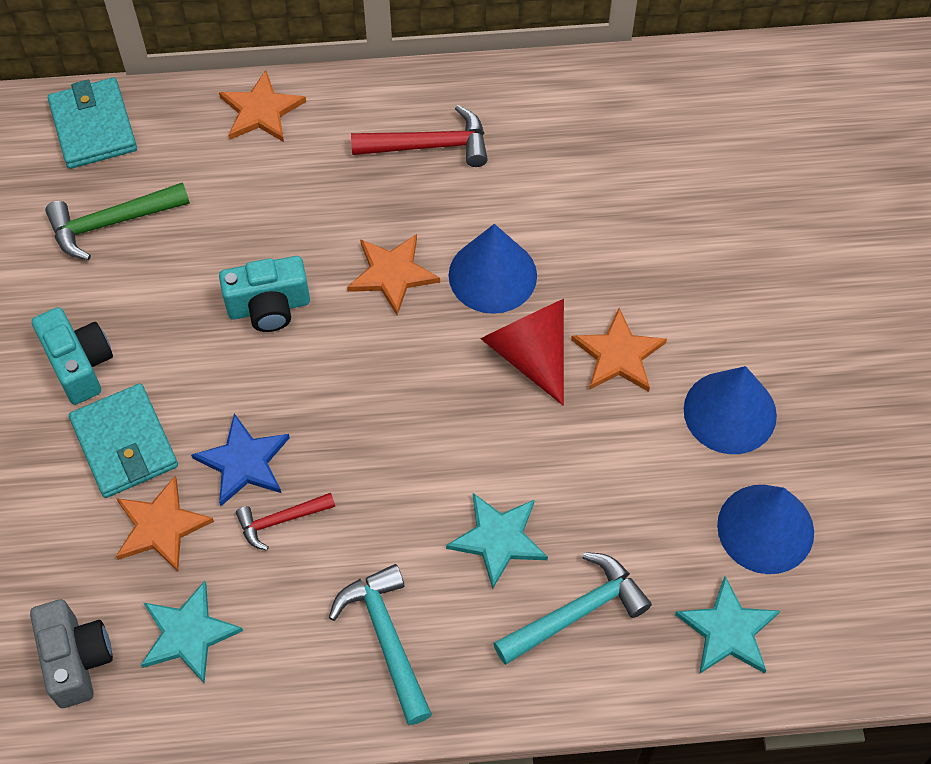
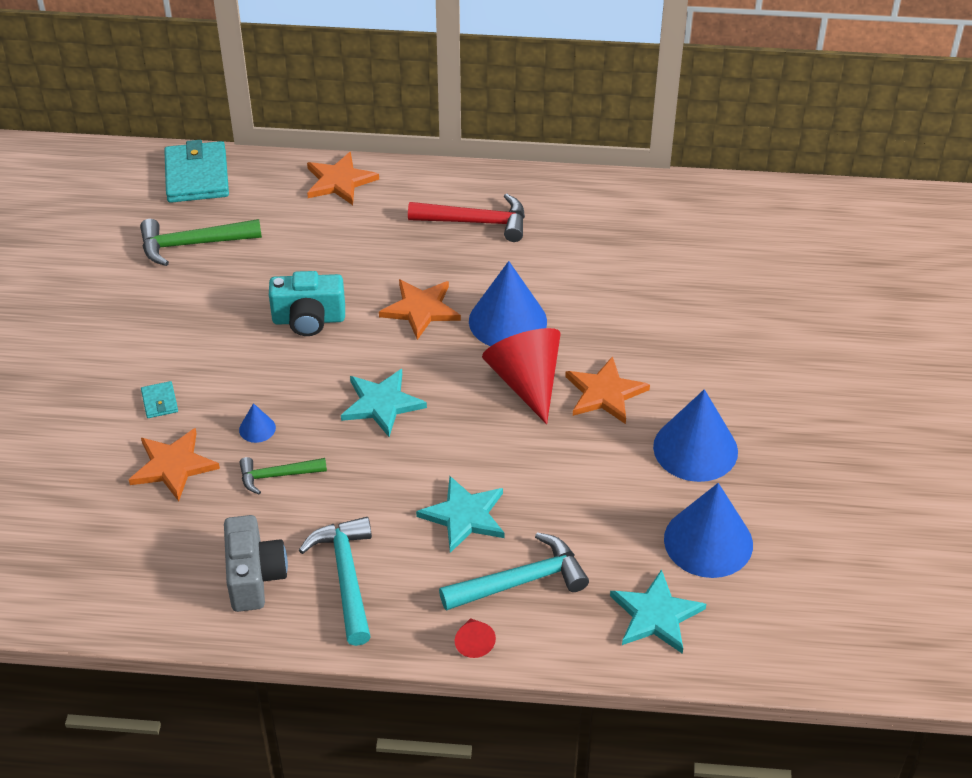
camera: 10 degrees right, 15 degrees down
grey camera [30,599,113,708] -> grey camera moved to [224,515,288,612]
turquoise camera [32,307,113,405] -> none
turquoise wallet [69,384,178,498] -> turquoise wallet [141,381,178,418], size x0.45
turquoise star [141,581,243,683] -> turquoise star moved to [341,369,427,437]
blue star [191,413,290,506] -> blue cone [239,403,276,443]
red hammer [236,493,335,551] -> green hammer [240,457,327,494]
none -> red cone [455,618,496,658]

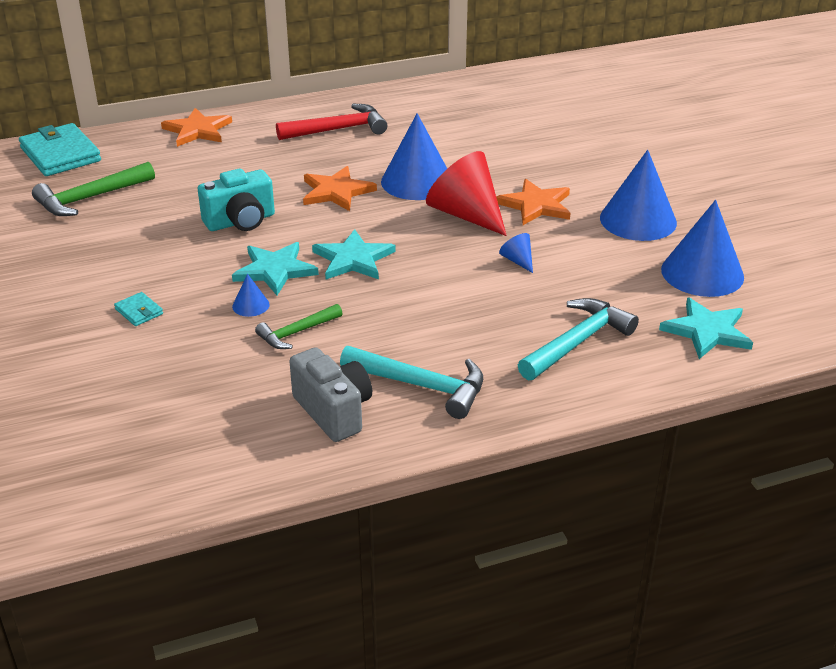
camera: 25 degrees left, 10 degrees down
orange star [129,428,220,501] -> none
turquoise hammer [299,517,372,646] -> turquoise hammer turned 150 degrees clockwise [340,346,483,419]
turquoise star [416,476,504,553] -> turquoise star moved to [232,242,319,296]
red cone [455,618,496,658] -> none
none -> blue cone [499,233,533,273]

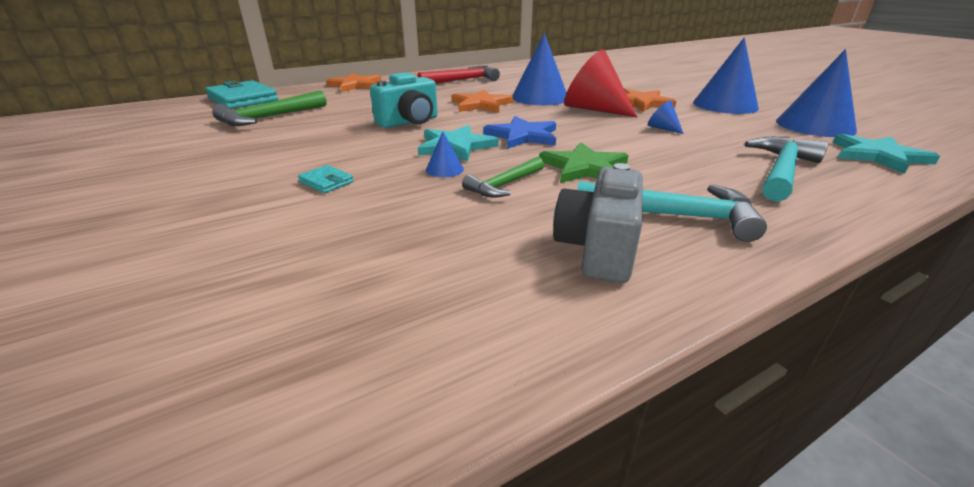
camera: 10 degrees left, 5 degrees down
grey camera [289,347,372,442] -> grey camera turned 120 degrees counterclockwise [553,163,643,283]
turquoise star [312,229,396,280] -> blue star [483,116,556,149]
none -> green star [539,142,629,183]

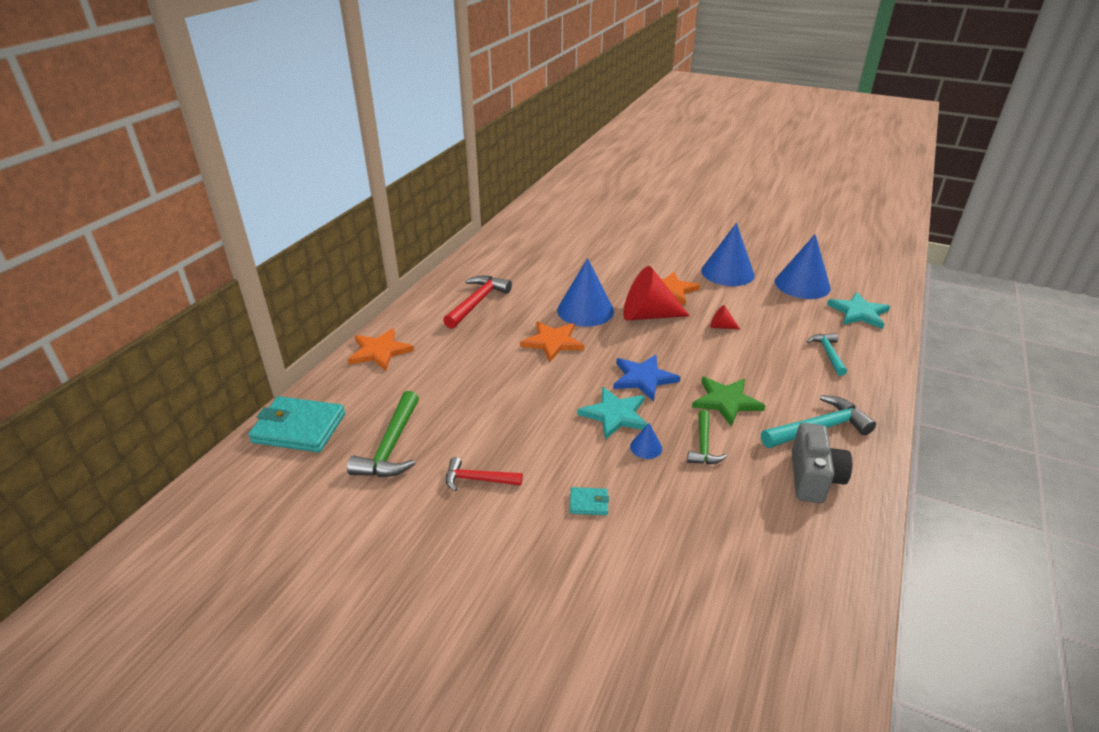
camera: 35 degrees left, 5 degrees up
turquoise camera [370,72,438,128] -> none
grey camera [553,163,643,283] -> grey camera turned 150 degrees counterclockwise [792,423,852,503]
blue cone [648,101,684,134] -> red cone [710,305,740,329]
turquoise hammer [745,137,828,202] -> turquoise hammer [807,333,847,376], size x0.63
none -> red hammer [446,457,523,491]

